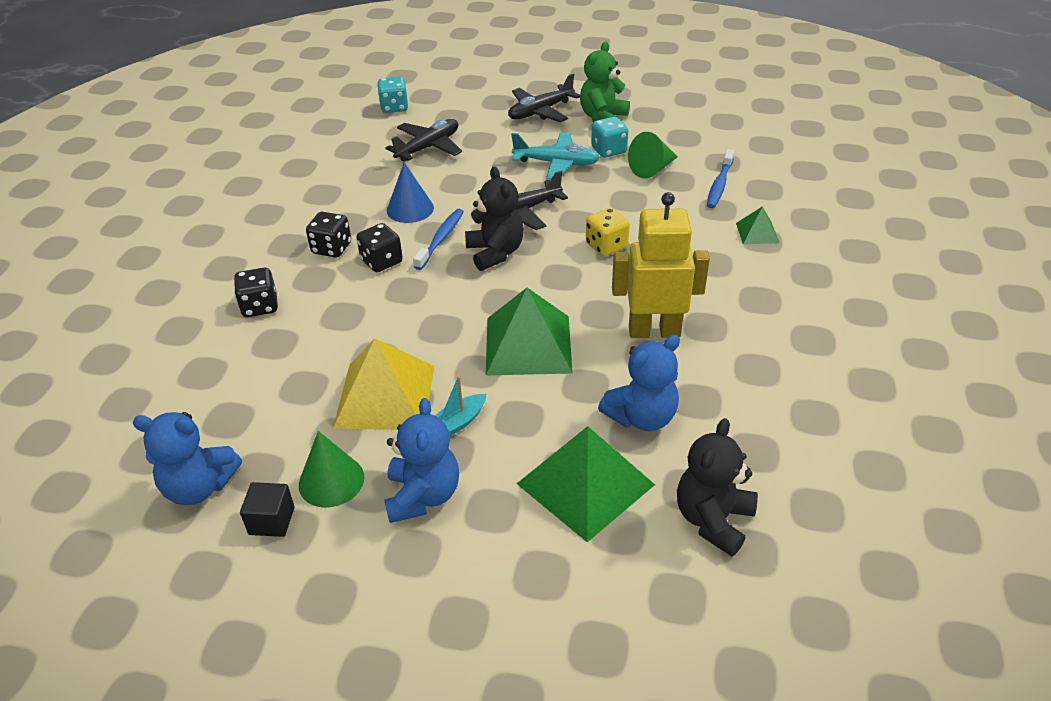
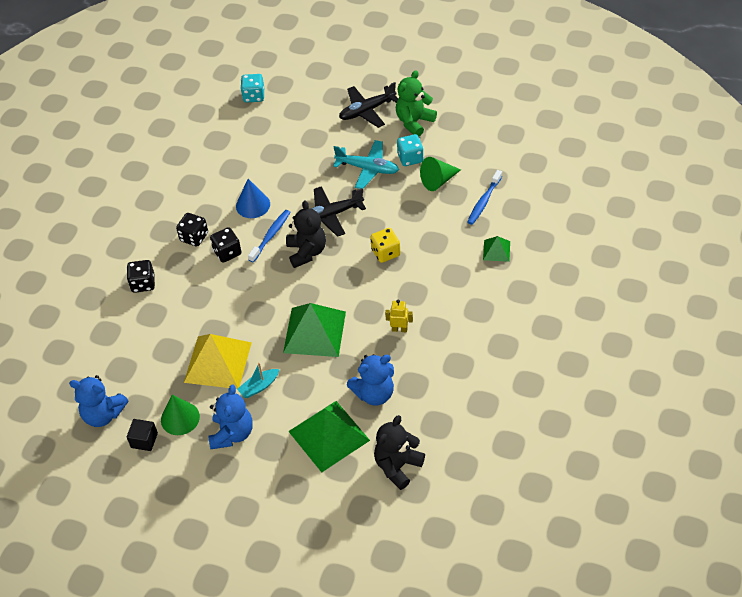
camera: 10 degrees right, 10 degrees up
black plane [386,119,462,162] -> none
yellow robot [612,192,710,338] -> yellow robot [385,299,413,332], size x0.45

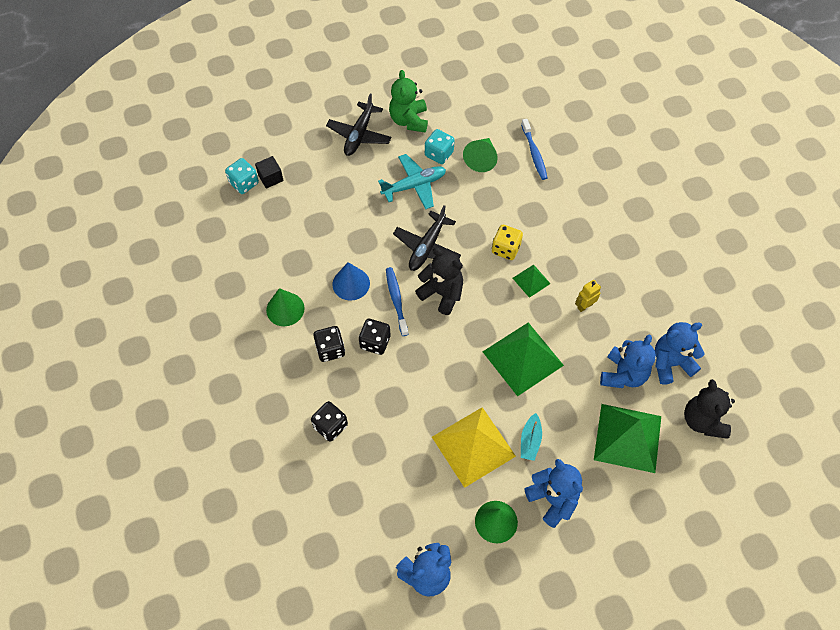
camera: 45 degrees left, 10 degrees up
black cube [127,419,158,451] -> black cube moved to [255,156,284,189]
green pyramid [483,236,510,262] -> green pyramid moved to [513,265,551,298]
none -> green cone [266,288,305,326]
none -> blue teddy bear [655,322,705,385]

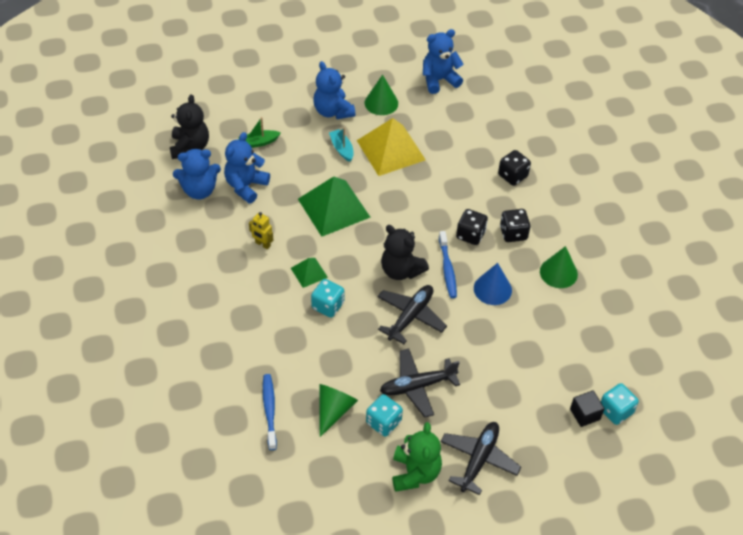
camera: 175 degrees left, 10 degrees down
turquoise plane [378,154,446,209] -> black plane [380,349,460,418]
yellow dice [492,225,523,260] -> turquoise dice [311,279,344,317]
turquoise boat [521,413,542,461] -> turquoise boat turned 45 degrees counterclockwise [329,128,354,162]
yellow robot [575,280,601,312] -> yellow robot turned 60 degrees clockwise [249,212,273,249]
green pyramid [594,404,661,473] -> green boat [238,117,281,148]

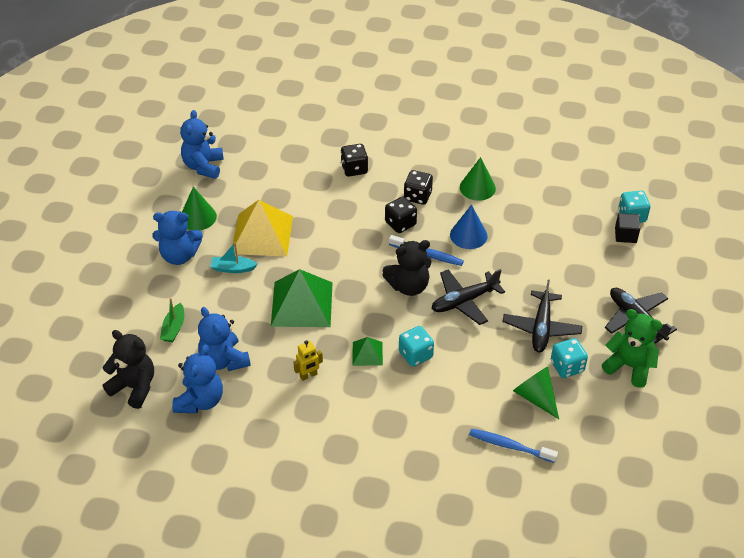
camera: 60 degrees left, 5 degrees down
black plane [377,285,447,344] -> black plane turned 90 degrees counterclockwise [432,269,505,325]

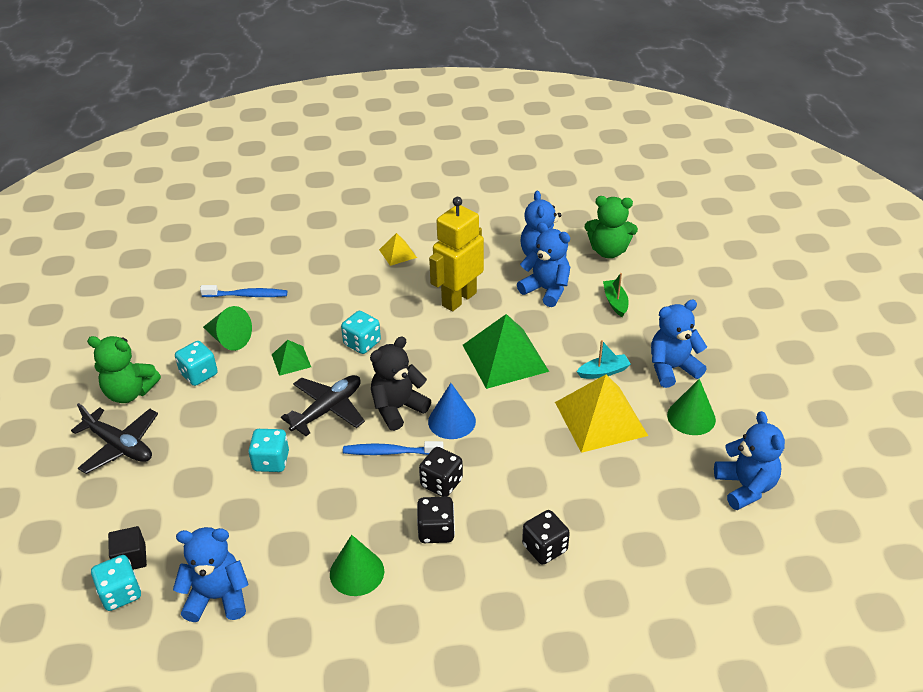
camera: 160 degrees right, 5 degrees down
black teddy bear [102,330,154,409] -> green teddy bear [584,196,638,258]
yellow robot [293,340,323,381] -> yellow robot [429,197,484,311], size x2.21
green pyramid [353,337,383,366] -> green pyramid moved to [272,340,311,376]
blue cone [450,205,487,249] -> blue cone moved to [428,383,476,439]
black plane [503,280,582,353] -> none
none -> blue teddy bear [173,527,249,622]
none -> turquoise dice [248,429,289,472]
none -> yellow pyramid [379,233,417,266]

